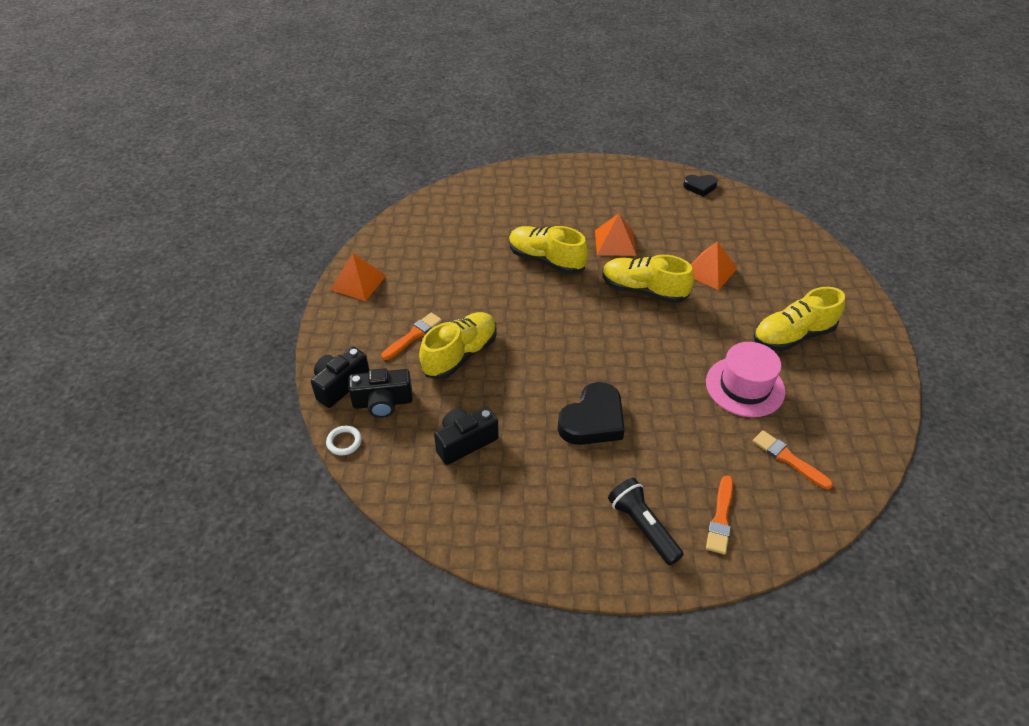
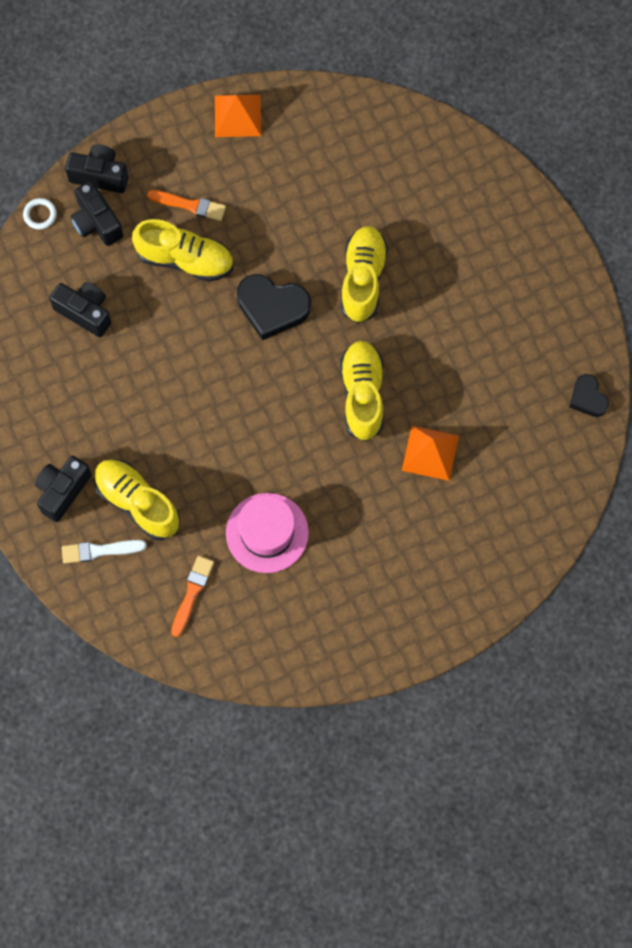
camera: 65 degrees right, 25 degrees up
black heart [558,382,625,445] -> black heart moved to [237,274,311,340]
orange pyramid [595,213,636,256] -> none
black flashlight [608,478,684,565] -> black camera [35,456,92,522]
orange brush [706,475,733,554] -> white brush [62,540,147,564]
yellow shoe [753,287,845,351] -> yellow shoe moved to [94,460,180,540]

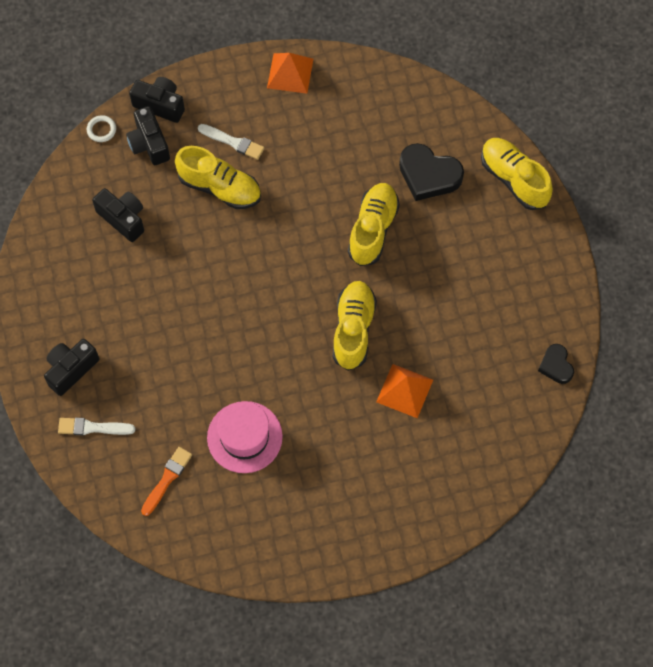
camera: 10 degrees right, 5 degrees down
yellow shoe [94,460,180,540] -> yellow shoe moved to [481,138,553,210]
orange brush [147,190,226,221] -> white brush [198,124,264,160]
black heart [237,274,311,340] -> black heart moved to [399,143,464,201]

